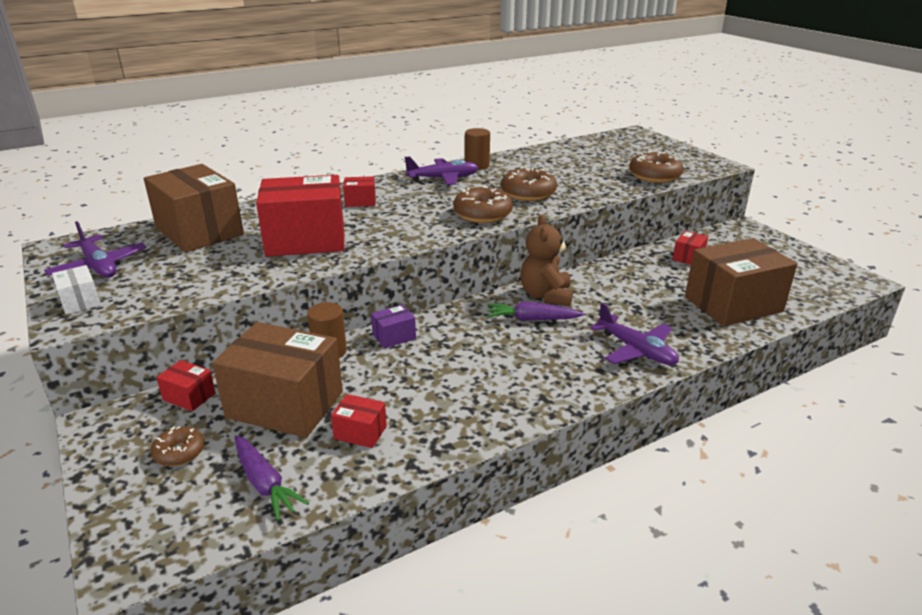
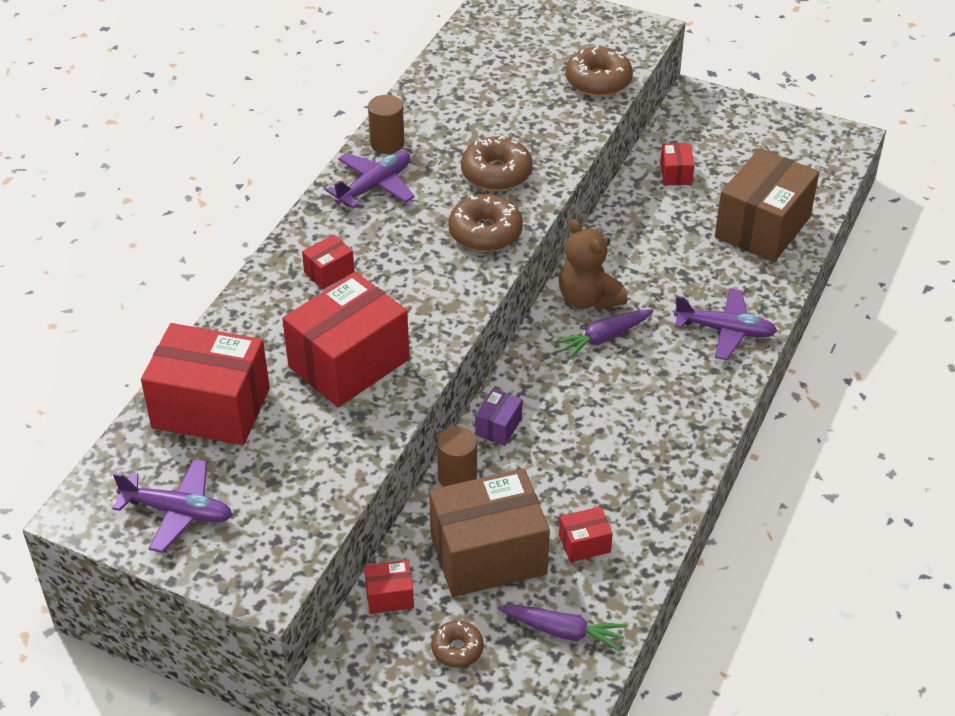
camera: 35 degrees left, 15 degrees up
white box [52,265,101,315] -> none
brown box [144,164,244,252] -> red box [141,323,270,445]

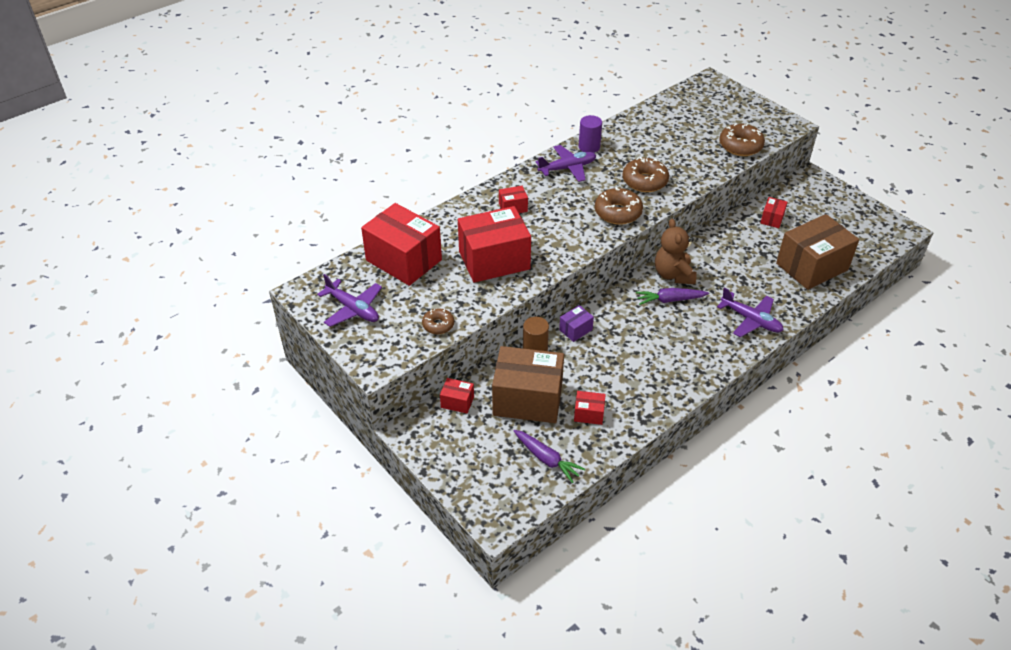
camera: 25 degrees right, 0 degrees up
brown cylinder [368,95,404,154] -> purple cylinder [579,115,602,153]
brown donut [431,621,484,668] -> brown donut moved to [422,308,454,334]

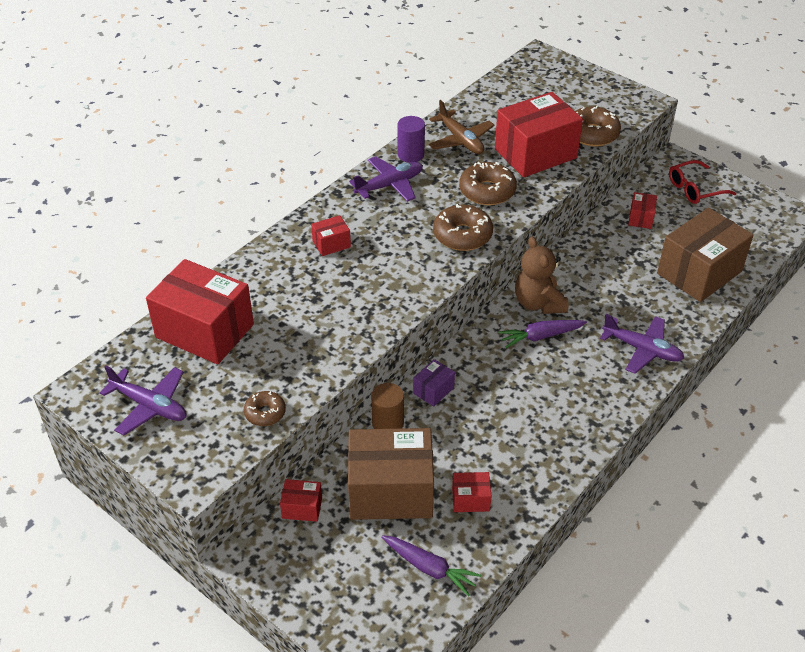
camera: 10 degrees left, 0 degrees up
red box [458,206,531,283] -> red box moved to [495,92,583,177]
none -> brown plane [429,100,495,154]
none -> red glasses [669,160,736,204]

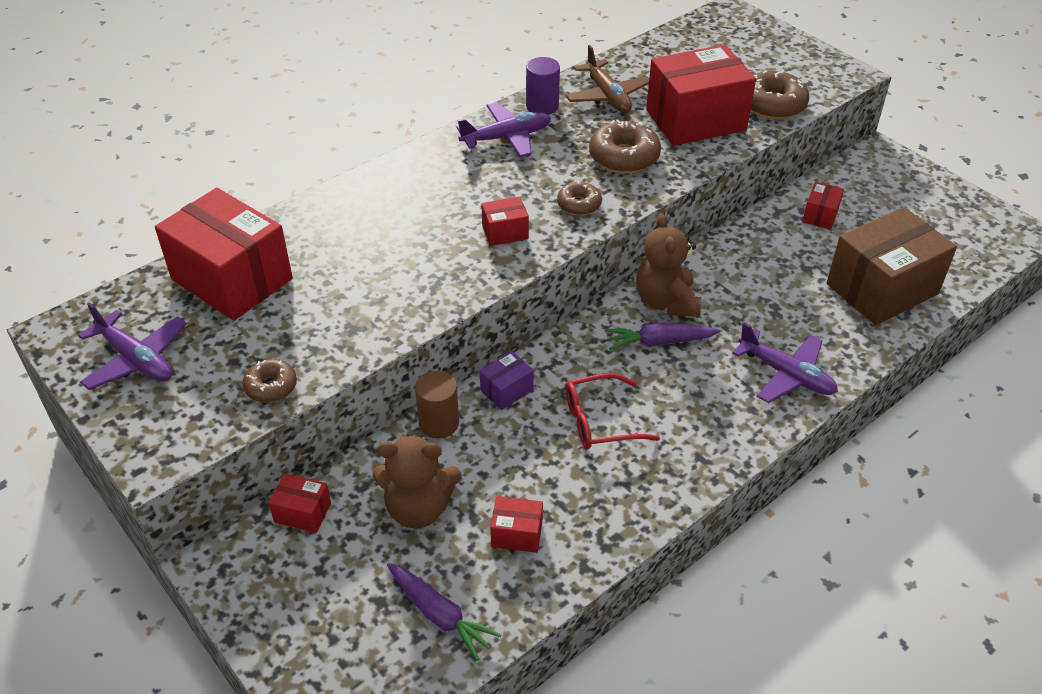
camera: 10 degrees right, 0 degrees up
red box [311,215,351,256] -> red box moved to [481,196,529,246]
brown box [348,428,434,520] -> brown teddy bear [373,434,461,529]
brown donut [433,204,493,251] -> brown donut [557,181,602,216], size x0.60
red glasses [669,160,736,204] -> red glasses moved to [566,373,660,449]

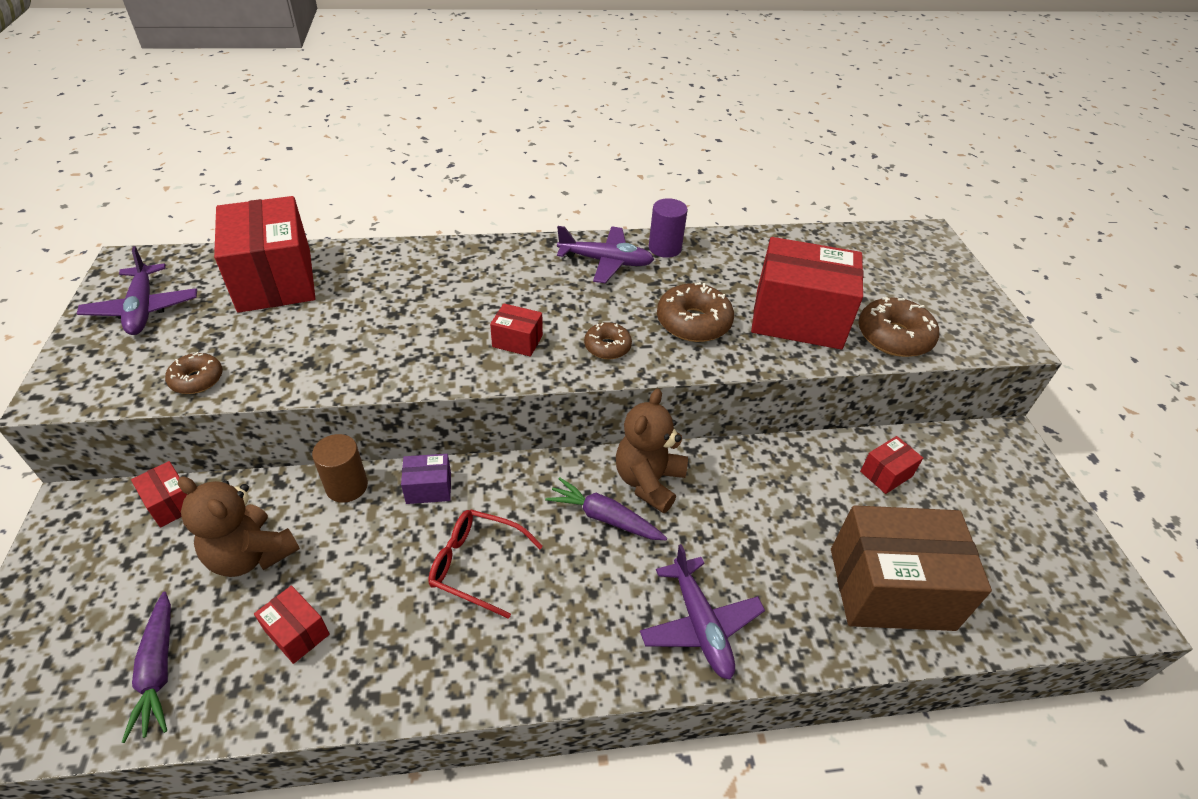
camera: 30 degrees right, 0 degrees up
brown plane [565,45,649,113] -> none

